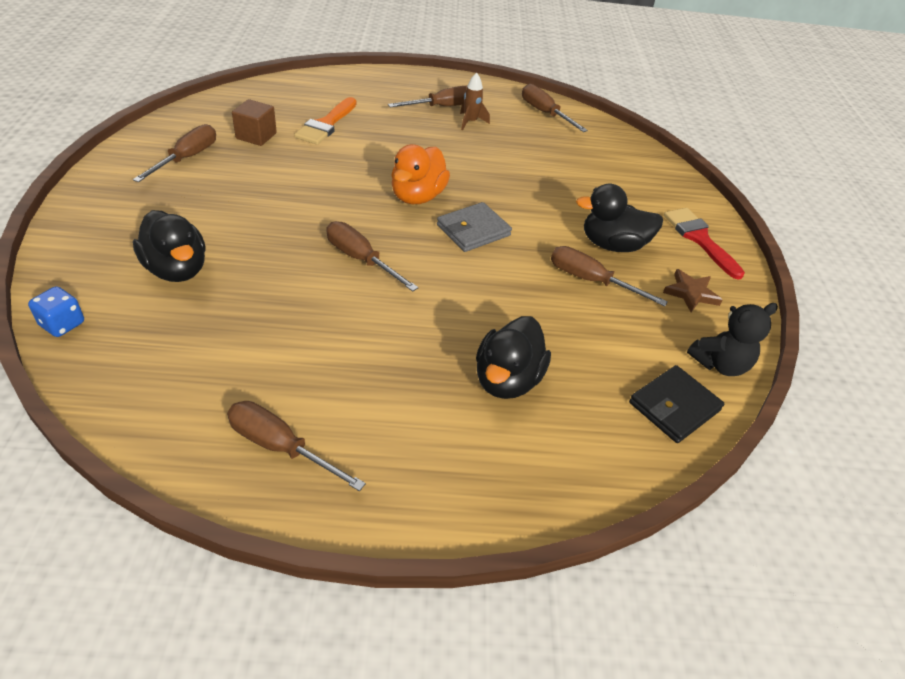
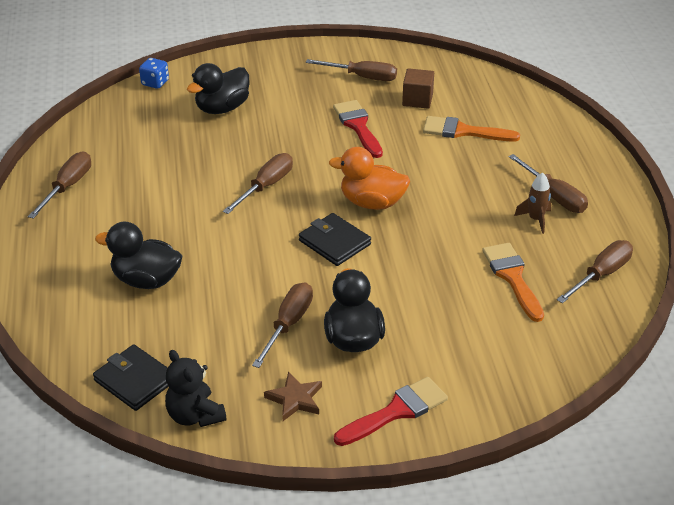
camera: 85 degrees right, 5 degrees down
grey wallet [437,202,512,252] -> black wallet [299,213,371,266]
none -> red brush [333,100,383,158]
none -> orange brush [482,243,544,322]

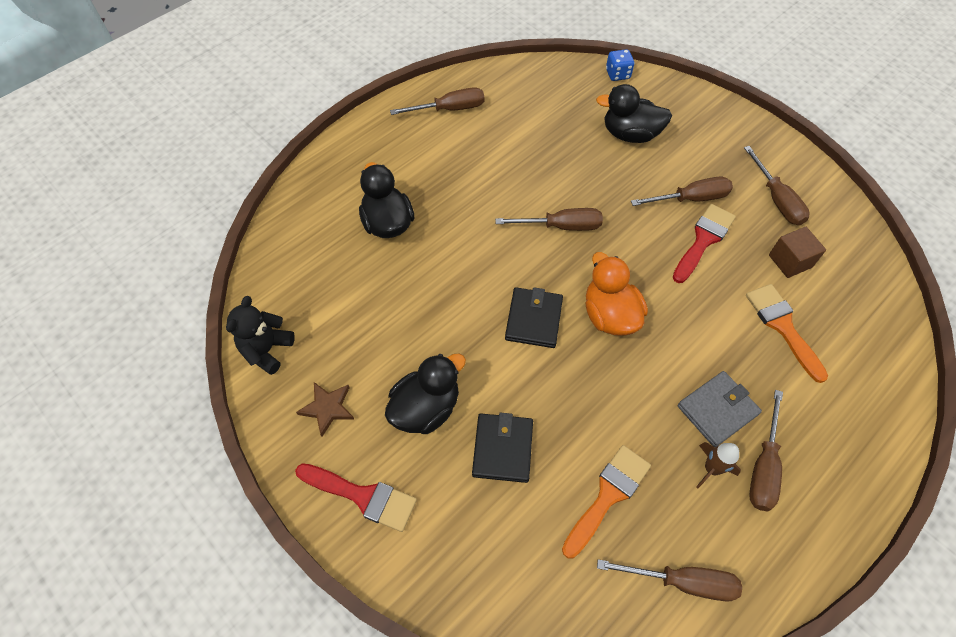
camera: 55 degrees right, 20 degrees up
black wallet [93,344,169,411] -> black wallet moved to [472,412,533,483]
brown screwdriver [252,282,313,368] -> brown screwdriver moved to [631,176,733,206]
none -> grey wallet [678,371,762,447]

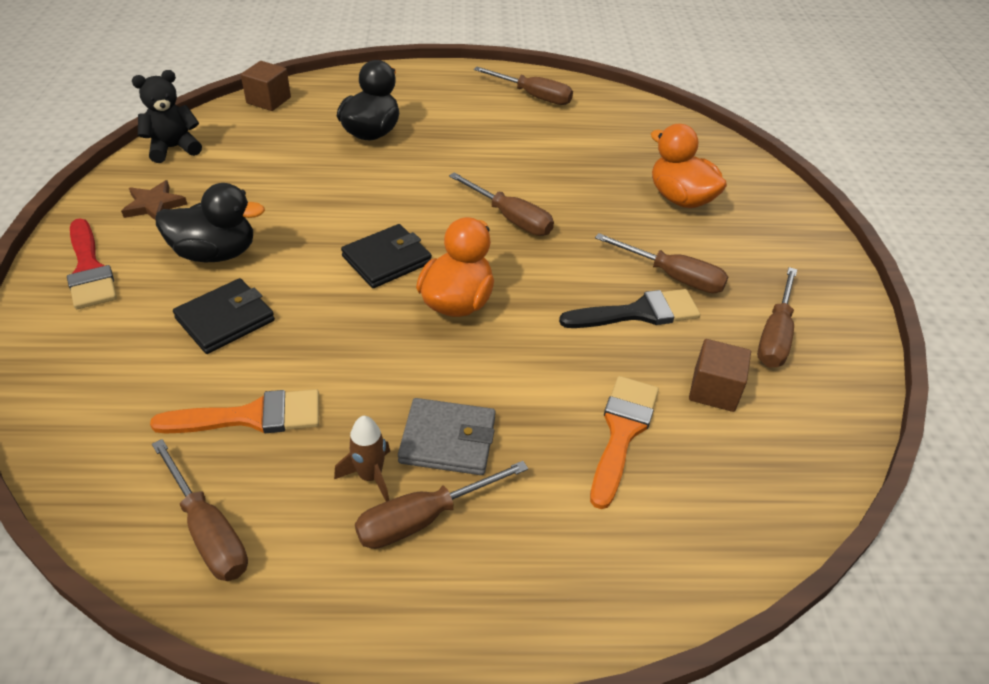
camera: 40 degrees right, 15 degrees down
black duck [596,84,672,143] -> orange duck [651,124,727,208]
blue dice [606,49,634,81] -> none
red brush [672,204,736,283] -> black brush [559,289,700,328]
none -> brown cube [241,61,291,111]

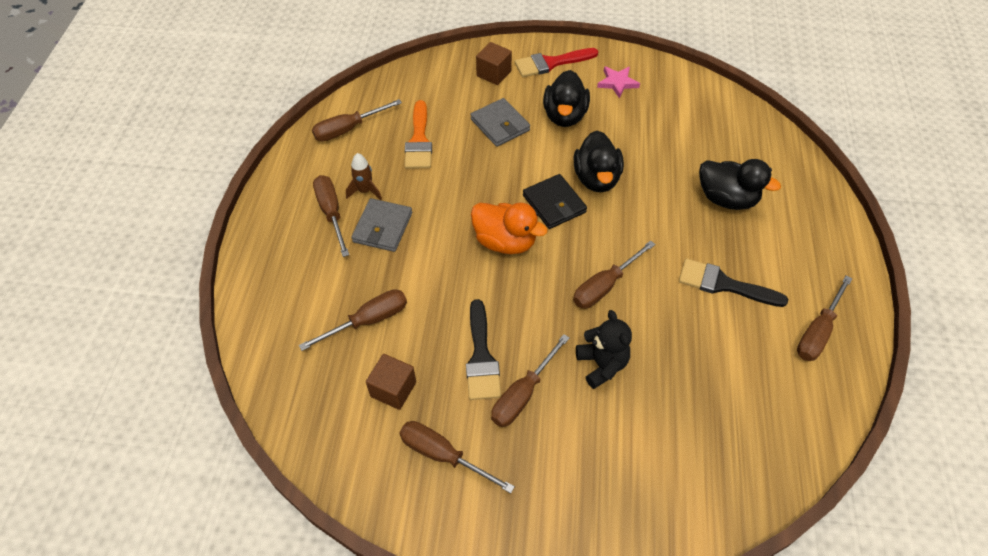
camera: 100 degrees right, 10 degrees up
brown star [121,180,187,221] -> pink star [597,66,640,98]
black teddy bear [132,70,202,163] -> black teddy bear moved to [576,310,632,389]
black wallet [173,278,275,354] -> grey wallet [470,98,530,147]
brown cube [241,61,291,111] -> brown cube moved to [476,42,512,85]
orange brush [590,376,659,509] -> brown screwdriver [299,289,407,351]
orange duck [651,124,727,208] -> none
none -> black duck [574,131,624,192]
none -> black brush [679,259,788,307]

